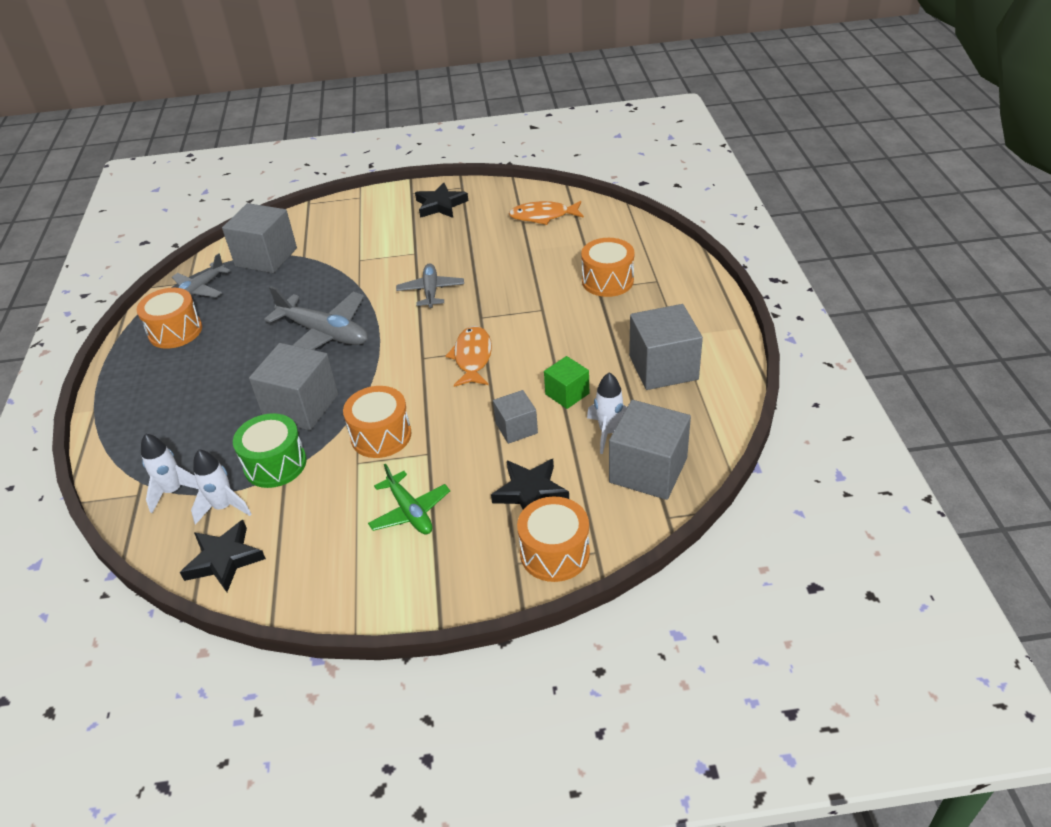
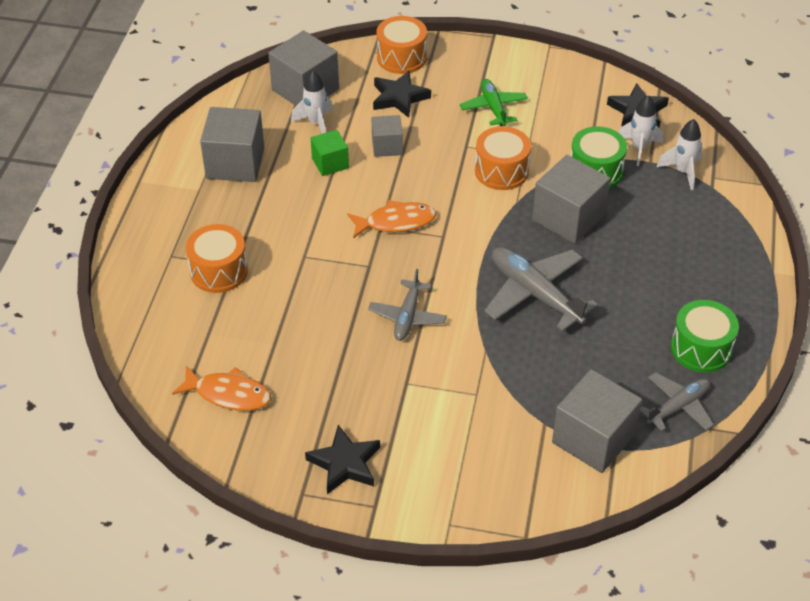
camera: 165 degrees left, 5 degrees up
orange drum [137,288,202,349] -> green drum [671,300,739,373]
orange fish [445,326,492,387] -> orange fish turned 120 degrees counterclockwise [347,200,436,238]

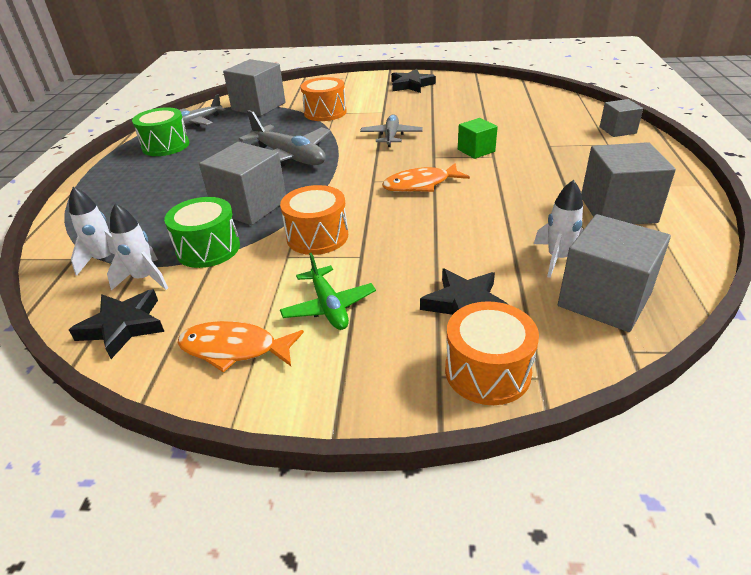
camera: 175 degrees right, 10 degrees down
orange fish [172,366,271,411] -> orange fish moved to [178,321,304,373]
orange drum [186,224,248,293] -> orange drum moved to [300,77,347,121]
green cube [311,130,349,176] -> green cube moved to [458,118,498,159]
grey cube [372,115,403,157] -> grey cube moved to [600,99,643,137]

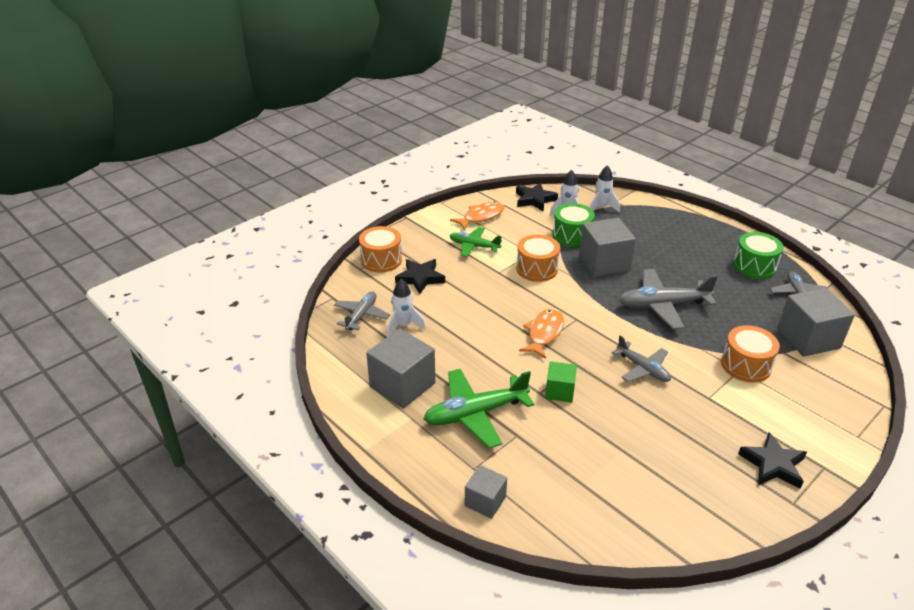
camera: 130 degrees right, 0 degrees up
grey cube [558,214,671,332] -> grey plane [334,292,390,330]
none -> green plane [424,369,534,448]

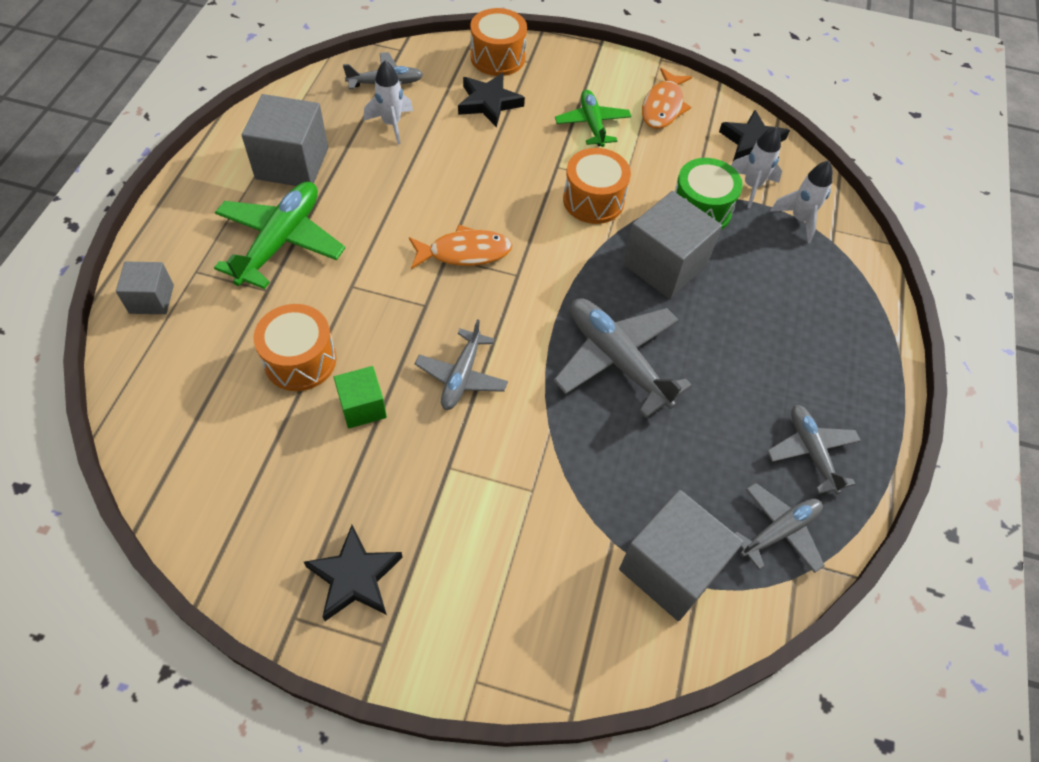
camera: 55 degrees right, 20 degrees up
green plane [424,369,534,448] -> green plane turned 75 degrees clockwise [214,182,345,289]
orange fish [450,201,505,231] -> orange fish turned 90 degrees clockwise [642,68,692,129]
green cube [545,361,577,403] -> green cube moved to [334,366,387,429]
orange drum [721,325,780,383] -> orange drum moved to [253,304,337,391]
green drum [733,232,783,279] -> grey plane [767,405,861,494]

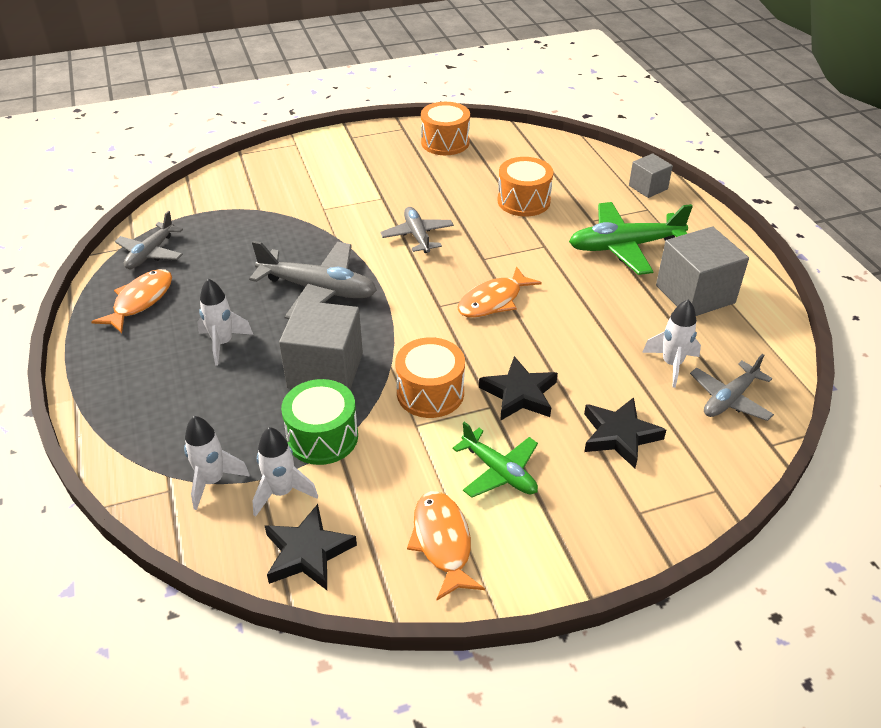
camera: 150 degrees right, 15 degrees down
green plane [214,182,345,289] -> green plane turned 90 degrees clockwise [569,202,693,275]
black star [304,525,403,621] -> black star moved to [479,356,558,421]
green cube [334,366,387,429] -> none
orange drum [470,8,527,76] -> orange drum moved to [421,102,470,155]
grey cube [619,490,744,621] -> none
grey plane [767,405,861,494] -> orange fish [91,269,172,333]
none -> white rocket [197,279,253,365]

